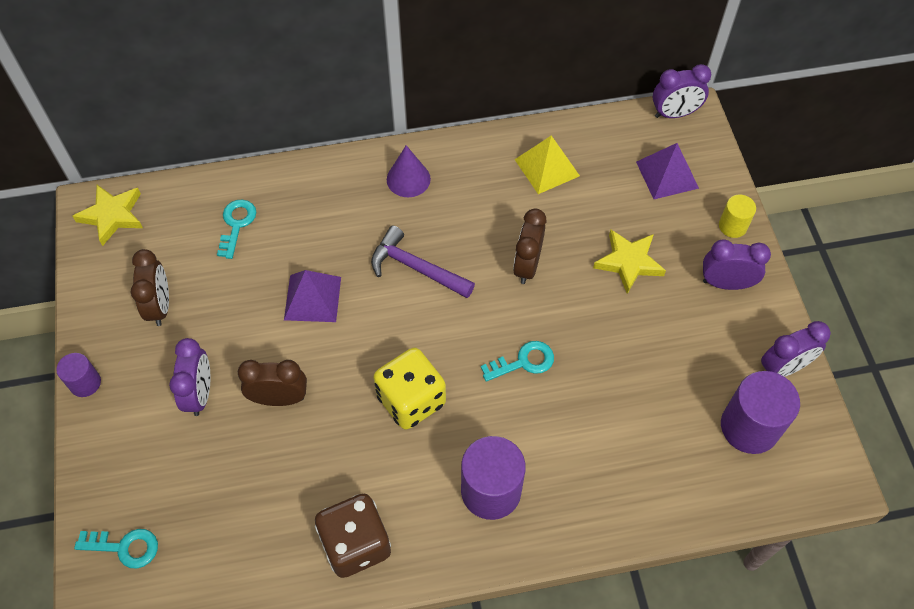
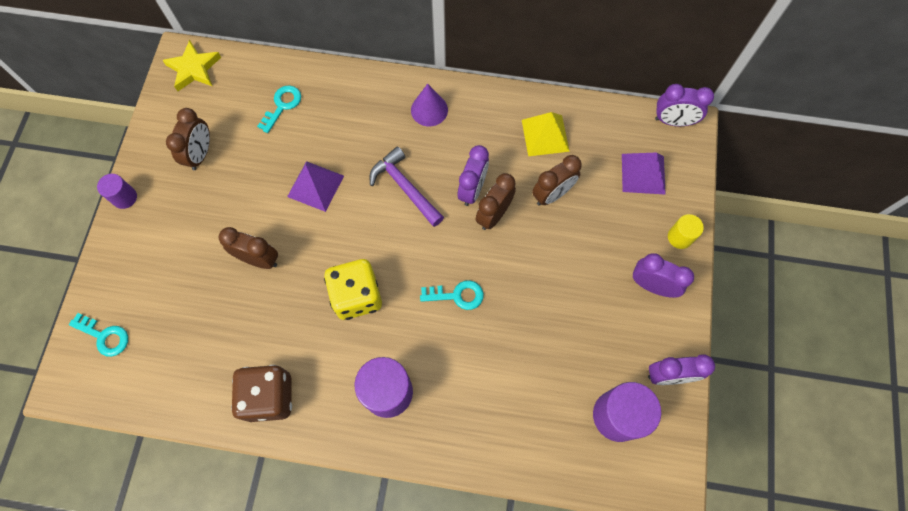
camera: 20 degrees right, 10 degrees up
purple clock [169,338,211,416] -> purple clock moved to [458,145,489,206]
yellow star [593,229,666,294] -> none
none -> brown clock [532,155,582,205]

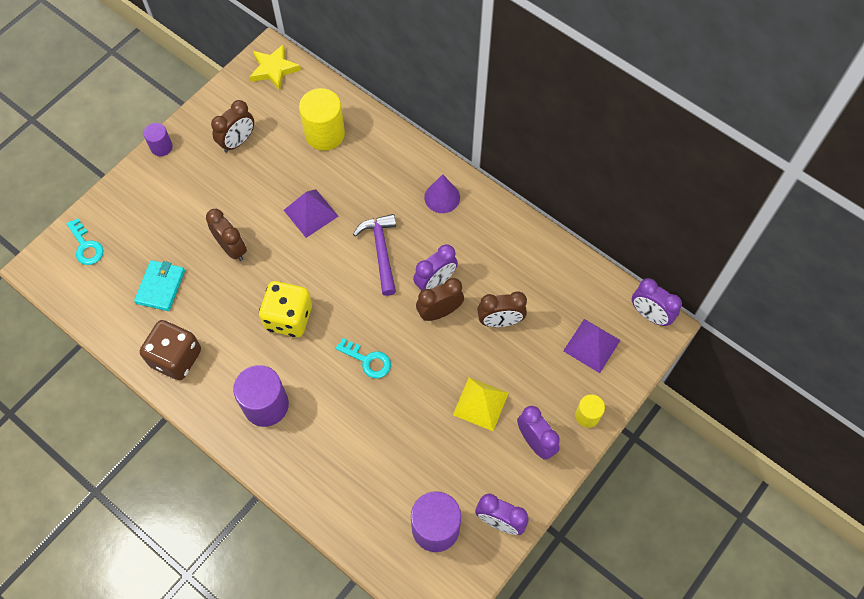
camera: 30 degrees right, 5 degrees down
turquoise key [257,85,301,133] -> yellow cylinder [299,88,345,151]
yellow pyramid [522,112,570,156] -> yellow pyramid moved to [453,377,509,431]
none -> turquoise wallet [134,260,185,311]

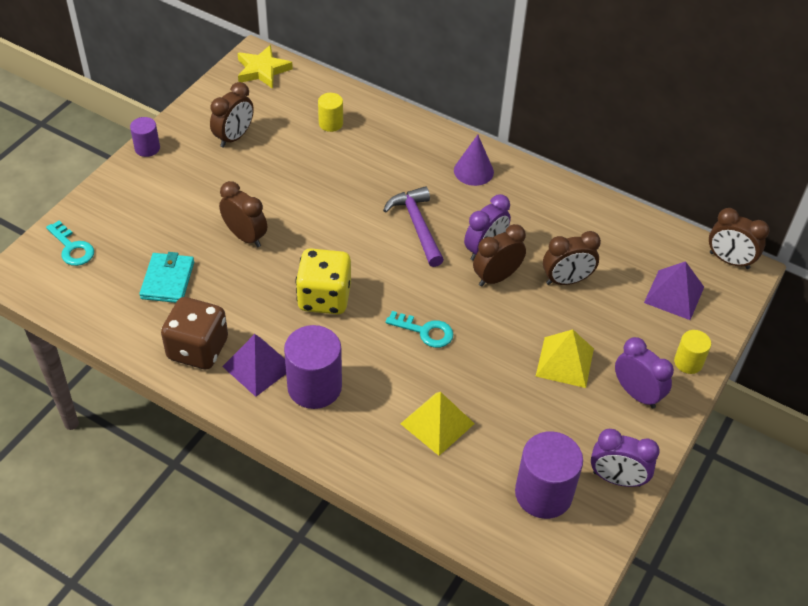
camera: 10 degrees left, 15 degrees down
purple pyramid [284,189,339,238] -> purple pyramid moved to [222,334,286,397]
yellow cylinder [299,88,345,151] -> yellow cylinder [318,93,343,132], size x0.55
purple clock [632,278,682,326] -> brown clock [709,208,770,269]
none -> yellow pyramid [400,392,475,456]

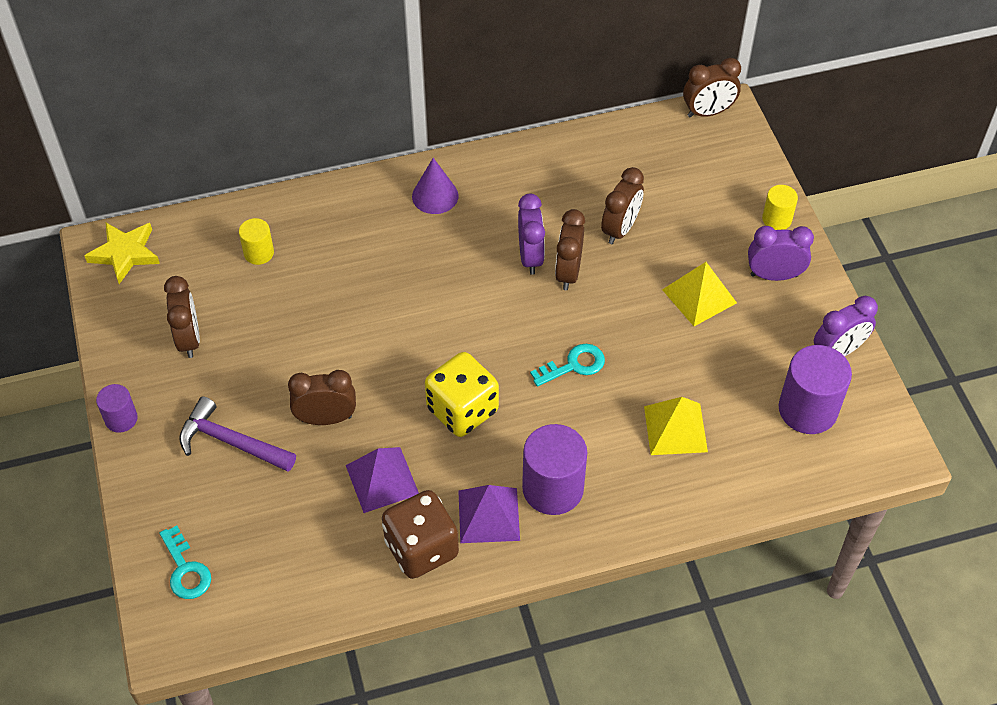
camera: 45 degrees left, 5 degrees up
turquoise key [46,221,94,266] -> turquoise key turned 60 degrees clockwise [160,526,211,599]
turquoise wallet [139,252,194,303] -> none
purple hammer [383,186,444,267] -> purple hammer moved to [179,396,296,472]
purple pyramid [644,261,704,320] -> purple pyramid moved to [346,447,419,513]

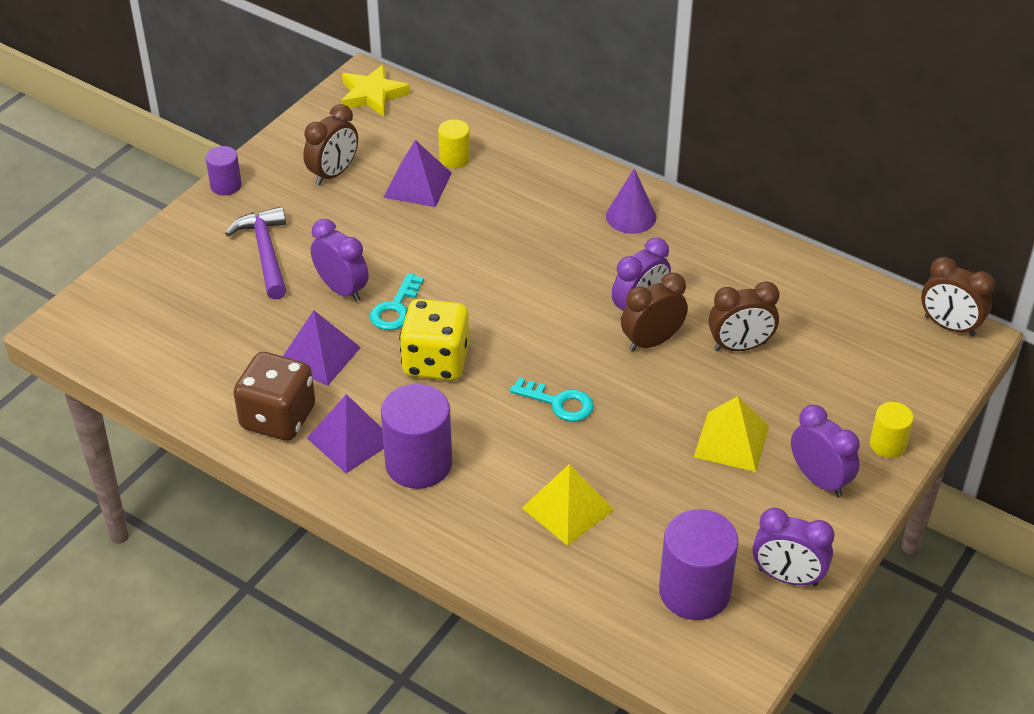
camera: 50 degrees right, 10 degrees down
turquoise key [160,526,211,599] -> turquoise key moved to [370,273,424,330]
brown clock [288,370,356,425] -> purple clock [311,219,369,302]
none -> purple pyramid [383,140,452,207]

